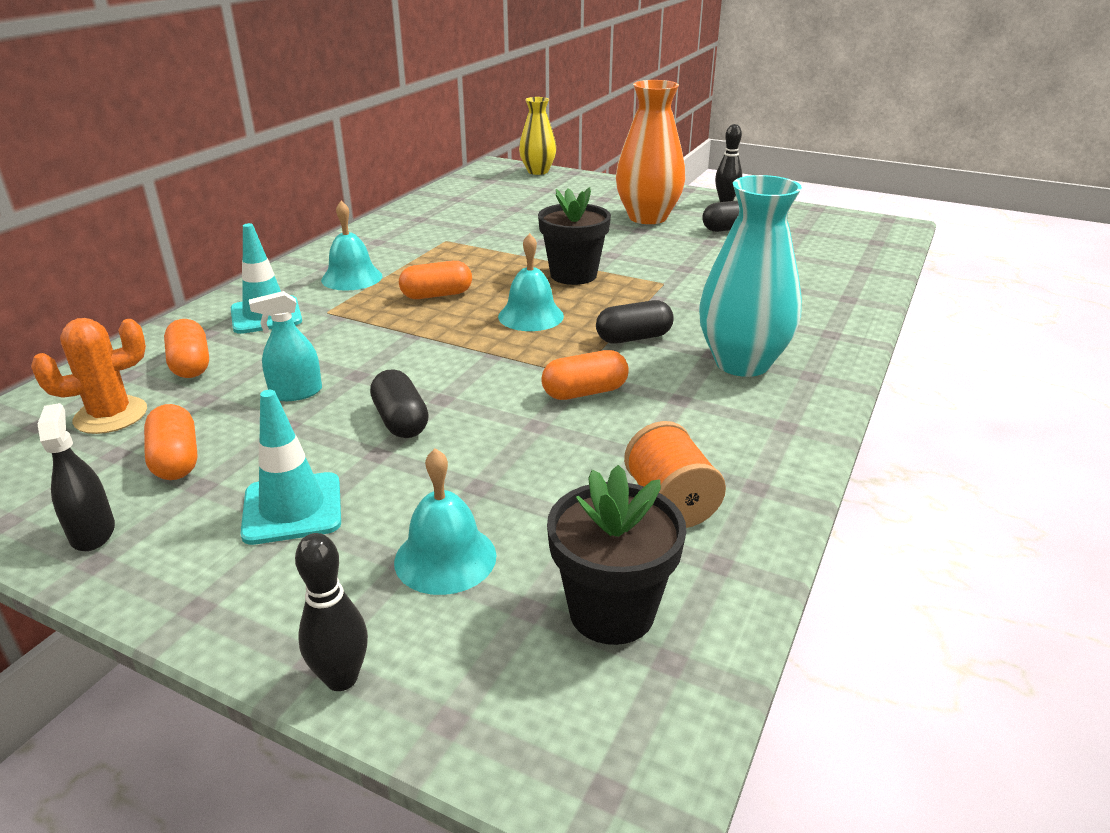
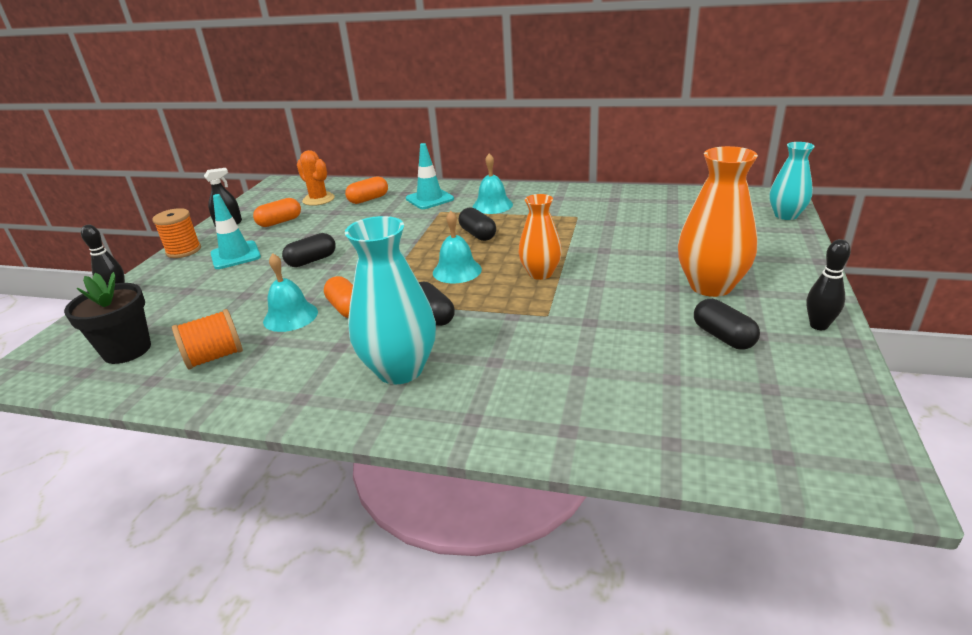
camera: 80 degrees right, 0 degrees up
turquoise spray bottle [249,291,322,401] -> none
turquoise bell [394,448,497,595] -> turquoise bell moved to [263,253,318,332]
orange capsule [399,261,472,299] -> black capsule [459,207,496,241]
yellow vase [519,97,557,175] -> turquoise vase [769,142,815,220]
black flower pot [538,187,611,285] -> orange vase [518,194,562,280]
none -> orange spool [152,208,201,258]

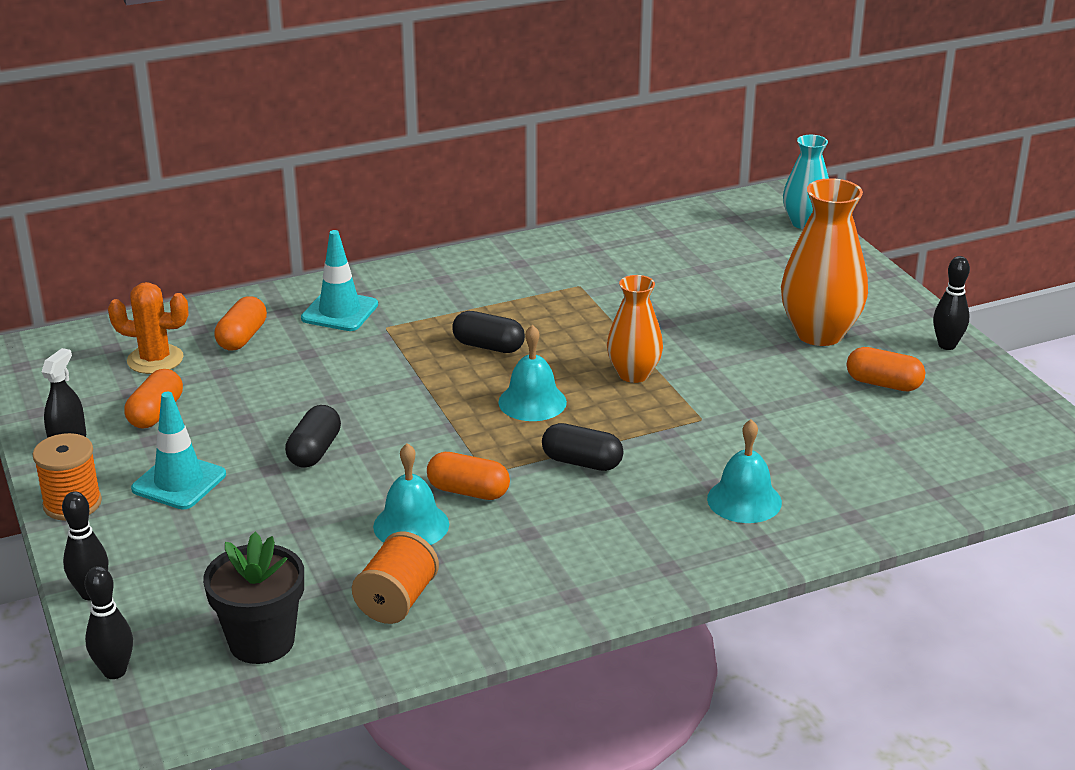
camera: 40 degrees left, 0 degrees up
turquoise vase [345,216,436,384] -> none
turquoise bell [473,153,513,214] -> turquoise bell moved to [707,419,782,523]
black capsule [694,299,760,350] -> orange capsule [847,347,925,391]
none -> black bowling pin [85,566,133,679]

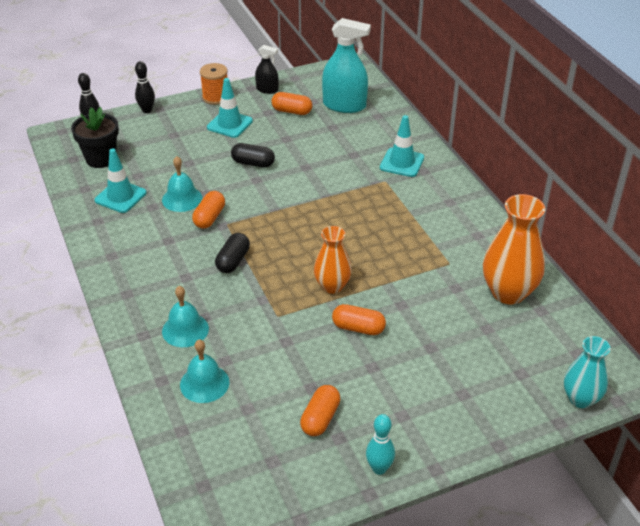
camera: 90 degrees right, 10 degrees up
orange cactus [108,282,188,374] -> turquoise spray bottle [322,18,371,113]
orange capsule [215,296,267,350] -> orange capsule moved to [332,304,386,335]
orange spool [352,532,439,624] -> turquoise traffic cone [95,148,147,213]
black capsule [452,311,525,353] -> none
turquoise bell [498,325,567,421] -> turquoise bell moved to [180,339,229,403]
orange vase [781,178,868,346] -> orange vase moved to [483,194,545,304]
black bowling pin [933,256,970,350] -> turquoise bowling pin [366,414,395,475]

